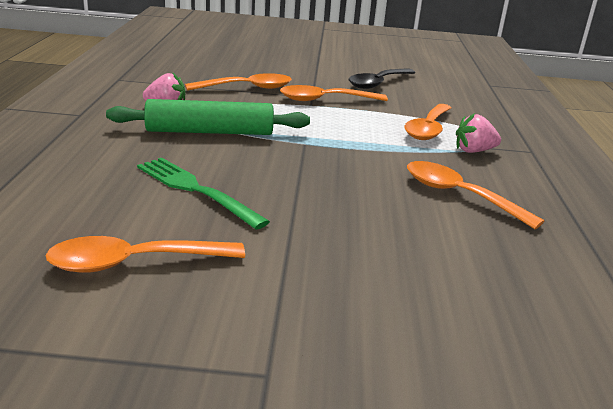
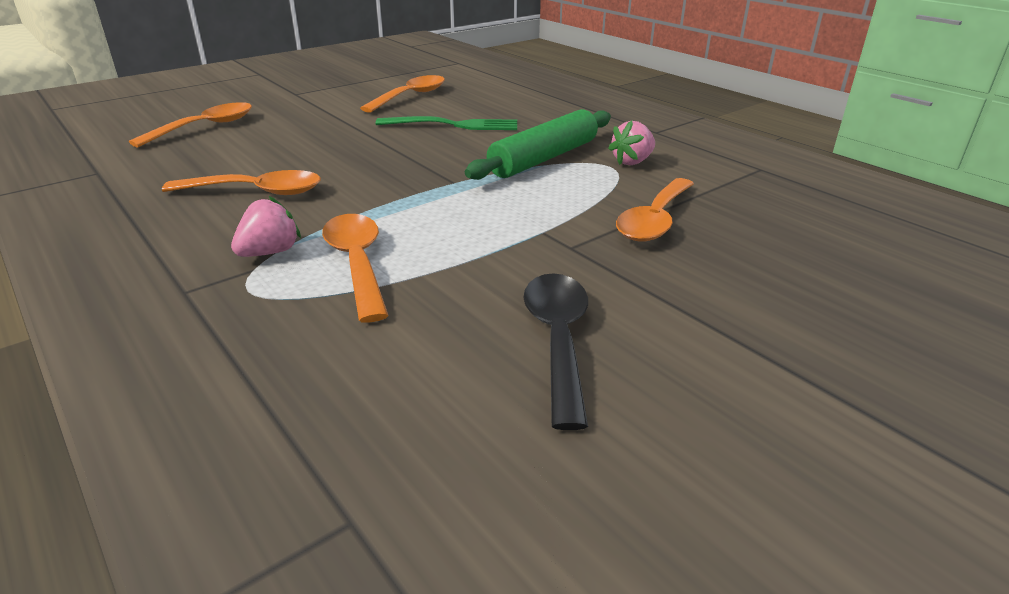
camera: 140 degrees right, 5 degrees up
orange spoon [280,85,388,101] -> orange spoon moved to [129,102,252,147]

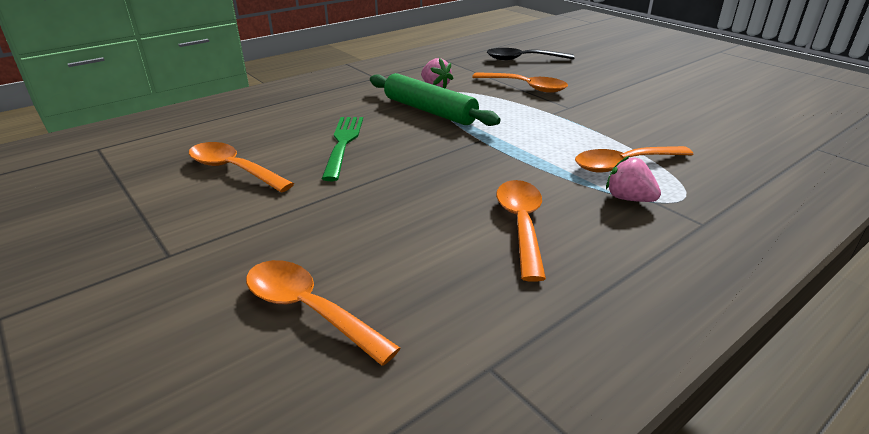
camera: 90 degrees left, 0 degrees up
black spoon [523,273,588,430] -> black spoon moved to [487,48,574,60]

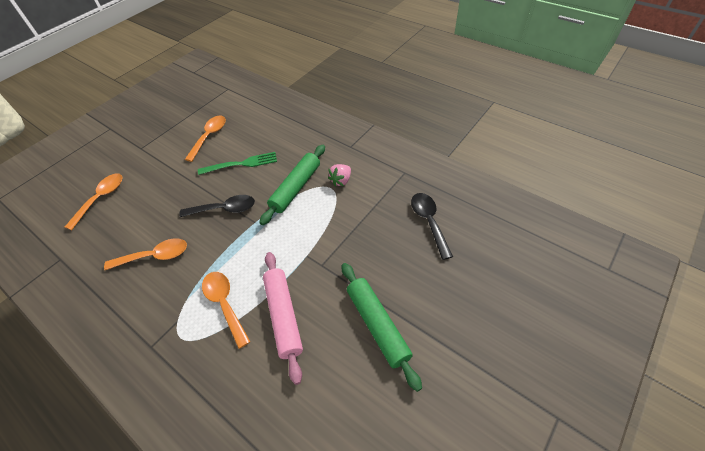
camera: 80 degrees right, 20 degrees up
orange spoon [472,72,568,93] -> none
pink strawberry [606,155,661,202] -> none
none -> black spoon [179,195,255,217]
none -> pink rolling pin [263,252,303,385]
none -> green rolling pin [342,263,422,392]

